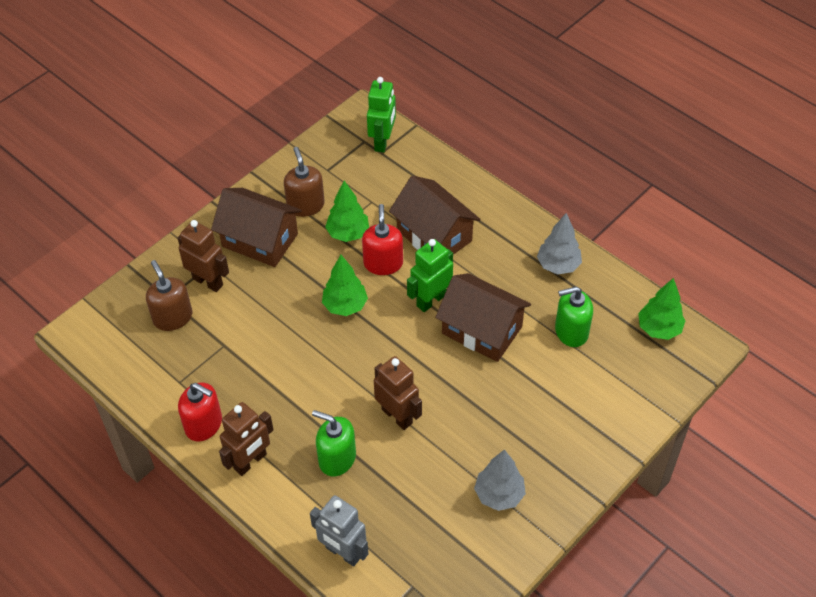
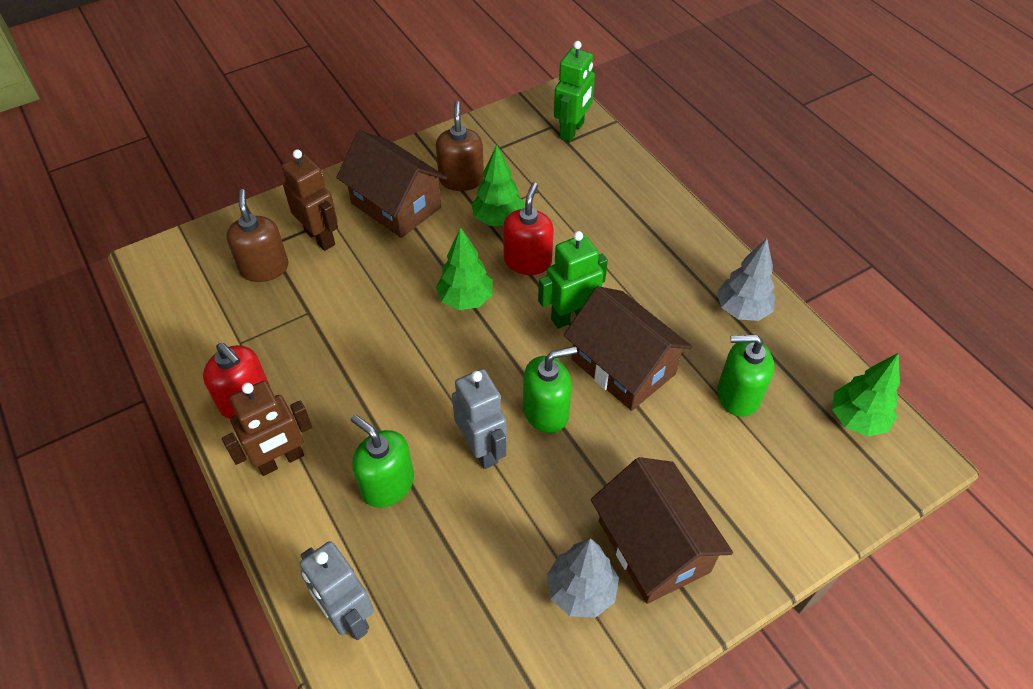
camera: 15 degrees right, 0 degrees up
brown robot [374,356,422,430] -> grey robot [452,369,507,469]
brown house [389,176,481,255] -> brown house moved to [591,457,733,604]
none -> green soap dispenser [523,346,577,433]

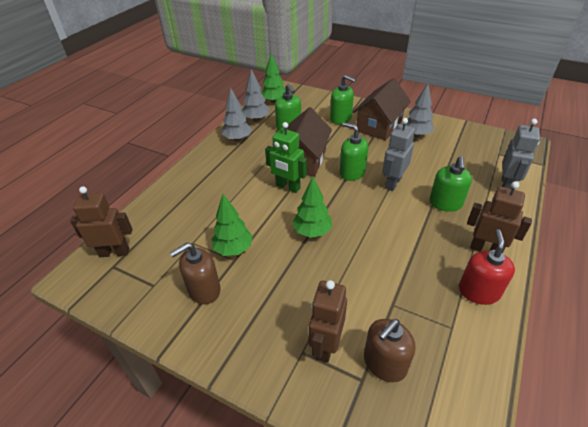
camera: 120 degrees left, 10 degrees down
brown house [336,130,447,238] -> none
red soap dispenser [503,182,554,275] -> none
green robot [554,41,595,142] -> brown robot [70,186,133,257]
none -> grey tree [242,69,270,121]
none -> green soap dispenser [330,75,356,124]

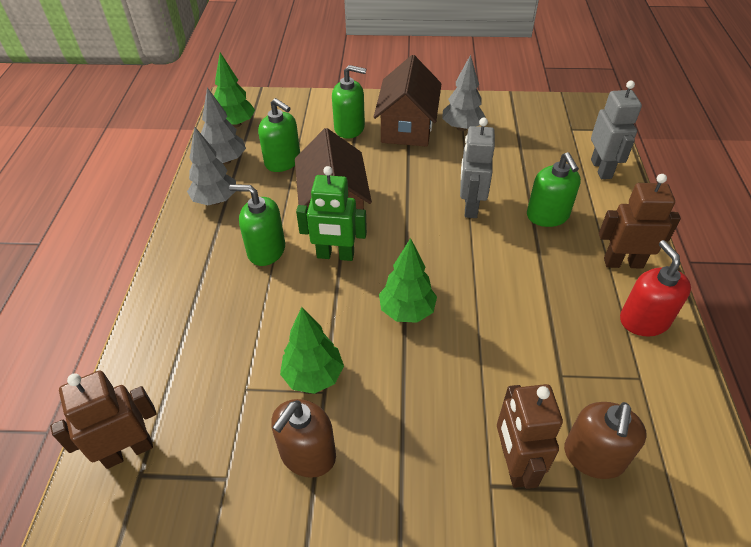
camera: 25 degrees left, 5 degrees up
green soap dispenser [340,122,369,181] -> green soap dispenser moved to [229,184,285,266]

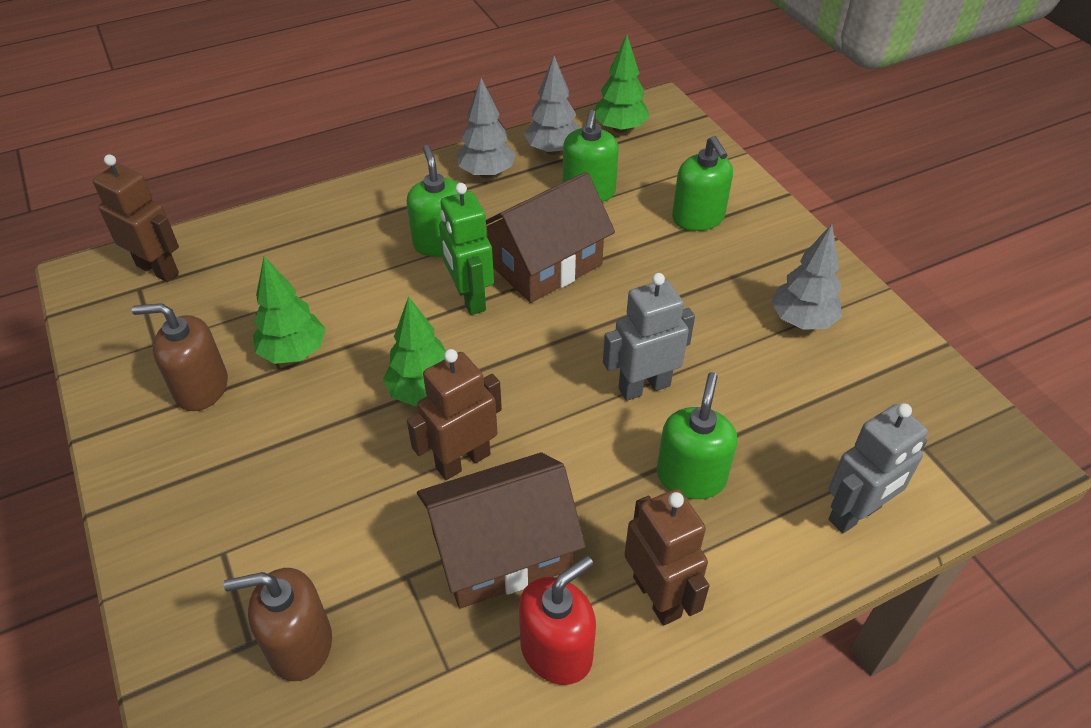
camera: 60 degrees right, 0 degrees up
brown house [374,55,441,147] -> brown house moved to [417,452,586,609]
brown robot [497,384,563,489] -> brown robot moved to [407,349,502,480]
green soap dispenser [527,152,581,227] -> green soap dispenser turned 150 degrees clockwise [657,372,737,499]

